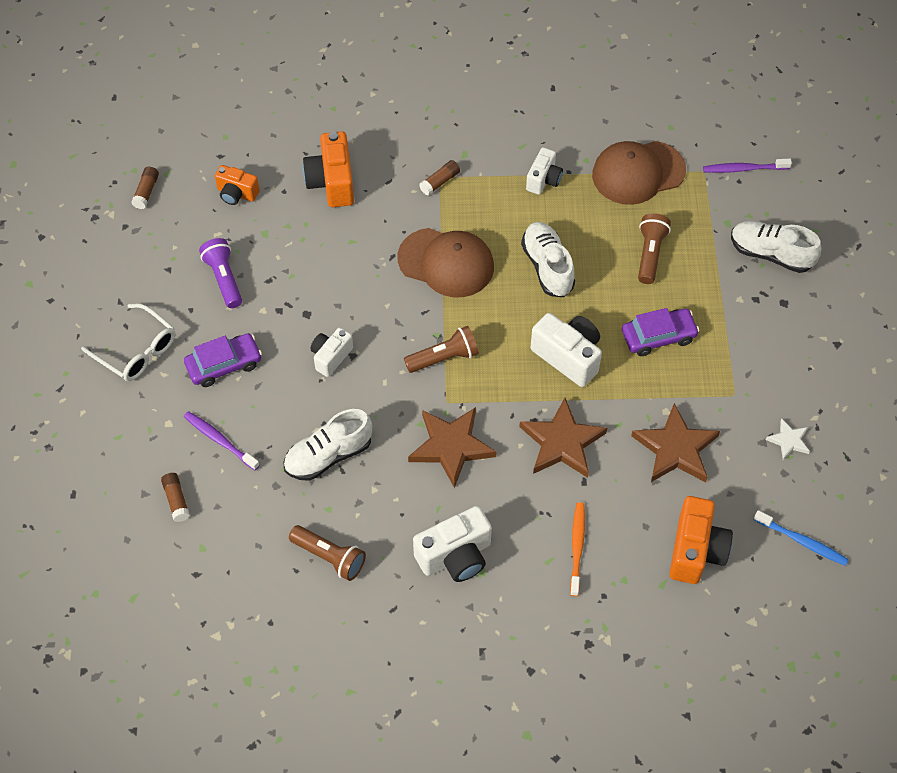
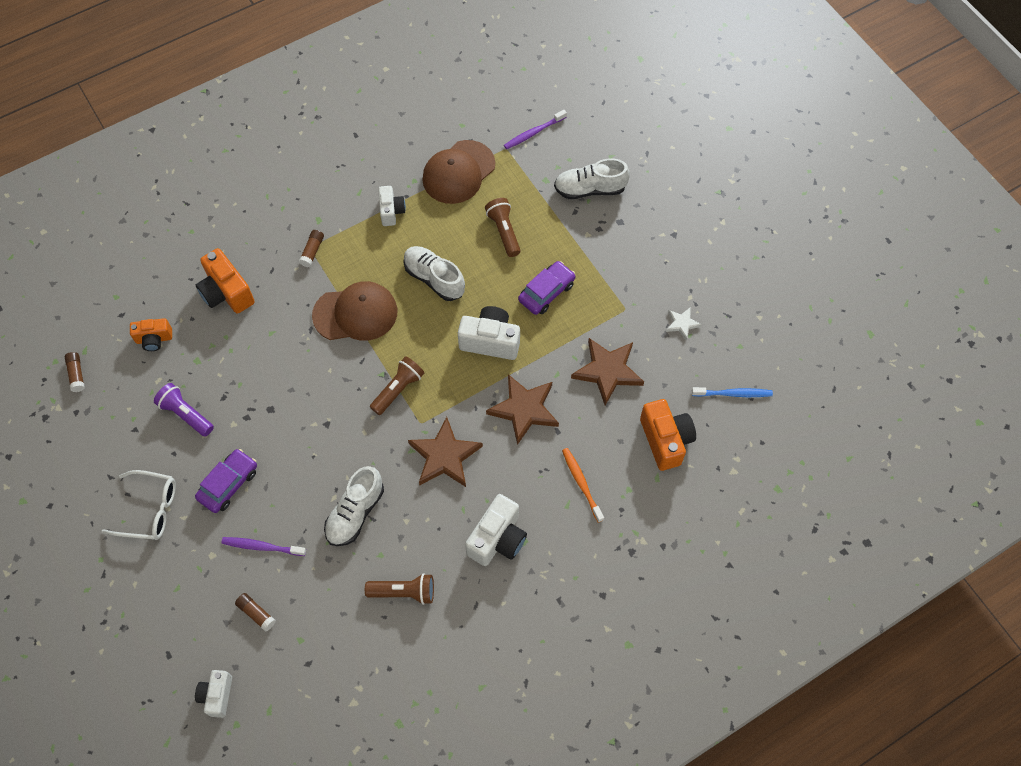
camera: 30 degrees left, 5 degrees up
white camera [310,328,353,377] -> white camera moved to [195,670,232,718]

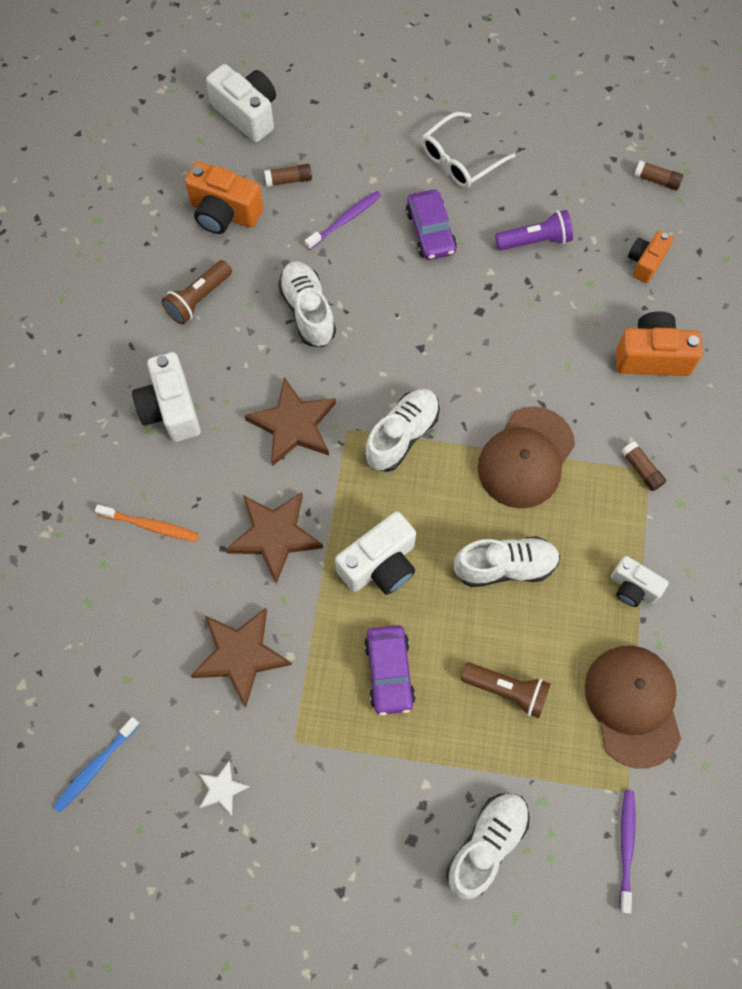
camera: 130 degrees right, 5 degrees up
white camera [195,670,232,718] -> white camera [206,64,276,142], size x1.60
brown flashlight [370,356,424,415] -> white shoe [365,389,440,472]
orange camera [640,399,696,471] -> orange camera moved to [185,161,263,234]

